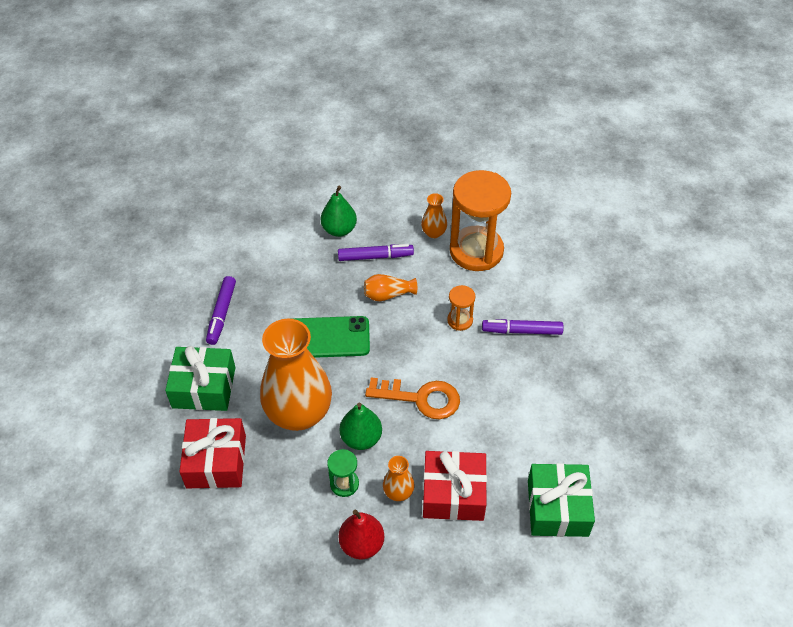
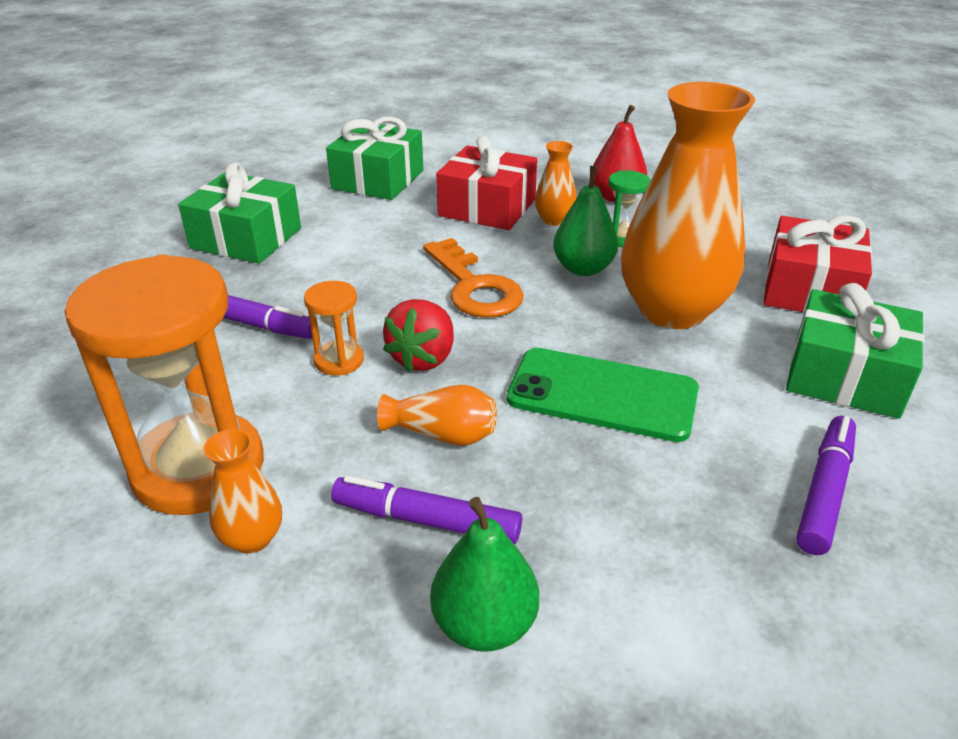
camera: 160 degrees left, 15 degrees down
orange key [365,377,460,419] -> orange key turned 150 degrees counterclockwise [423,238,524,318]
none -> green gift [178,162,301,264]
none -> red strawberry [383,299,454,372]

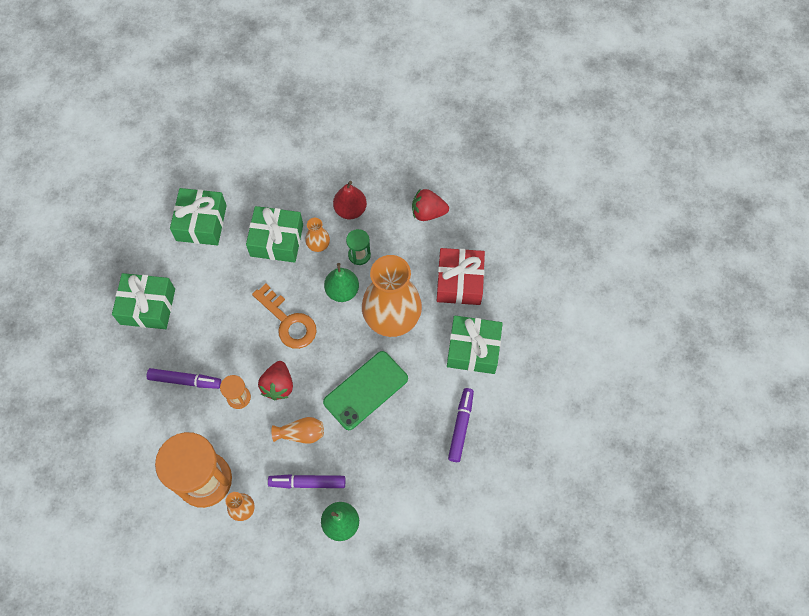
camera: 15 degrees left, 30 degrees up
red gift [436,136,537,230] -> green gift [246,206,303,263]
green phone [506,348,699,442] -> green phone turned 45 degrees counterclockwise [323,351,408,430]
none -> red strawberry [412,189,449,221]

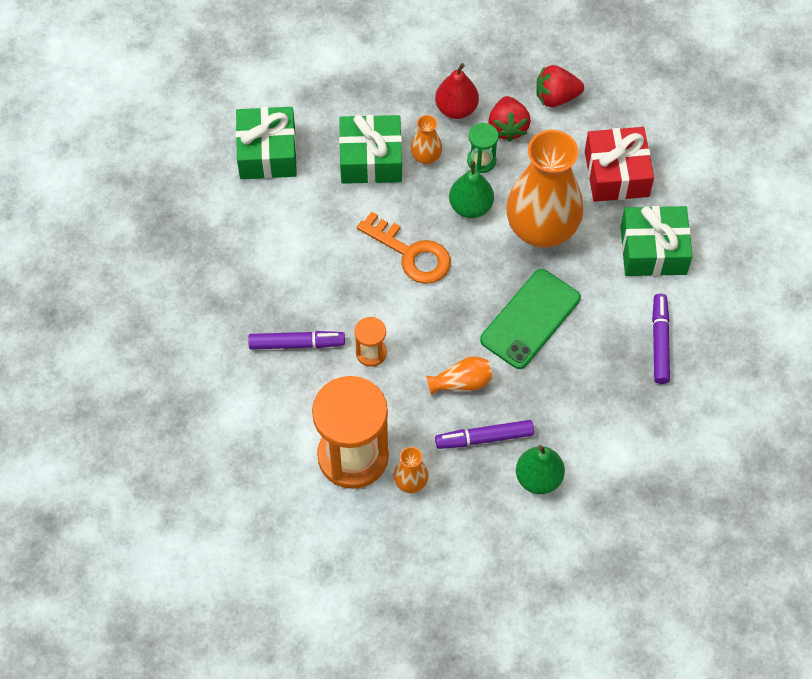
camera: 10 degrees left, 5 degrees down
green gift [112,273,175,329] -> none
red strawberry [258,361,293,400] -> red strawberry moved to [488,96,531,142]

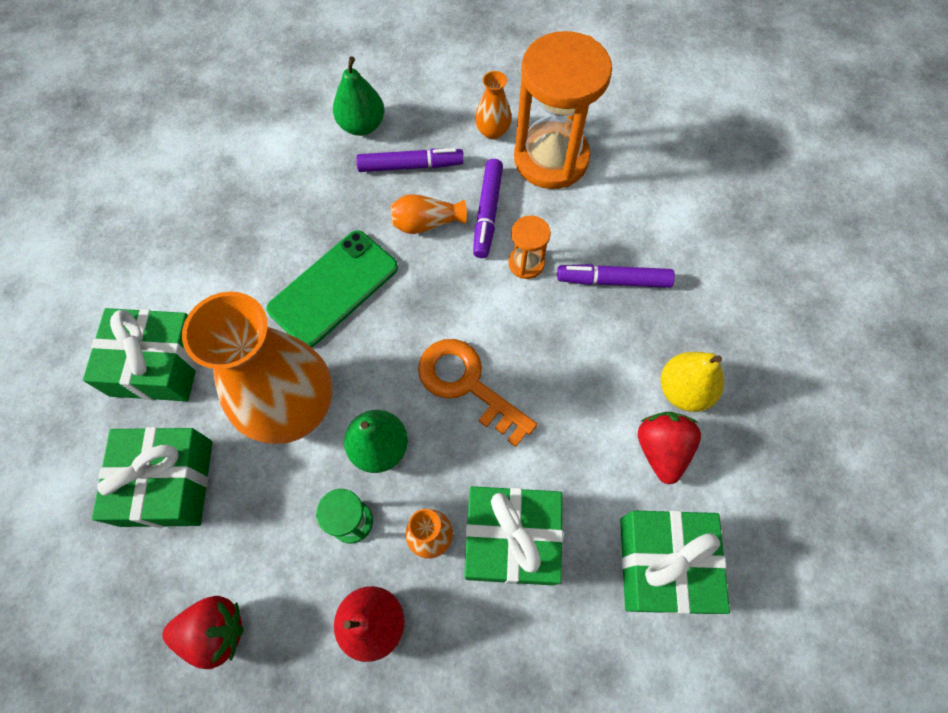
camera: 175 degrees left, 5 degrees up
red strawberry [488,96,531,142] -> red strawberry moved to [638,412,701,484]
red gift [585,127,654,202] -> green gift [92,427,212,528]
purple marker [652,294,670,384] -> purple marker moved to [473,159,503,258]
none -> yellow pear [661,352,724,412]

